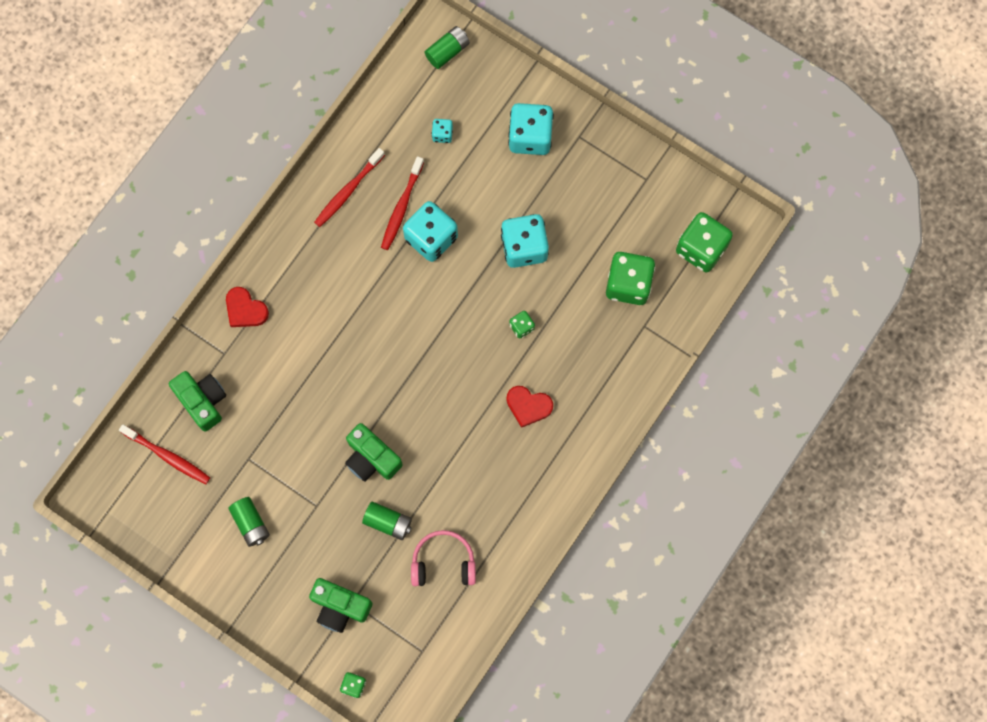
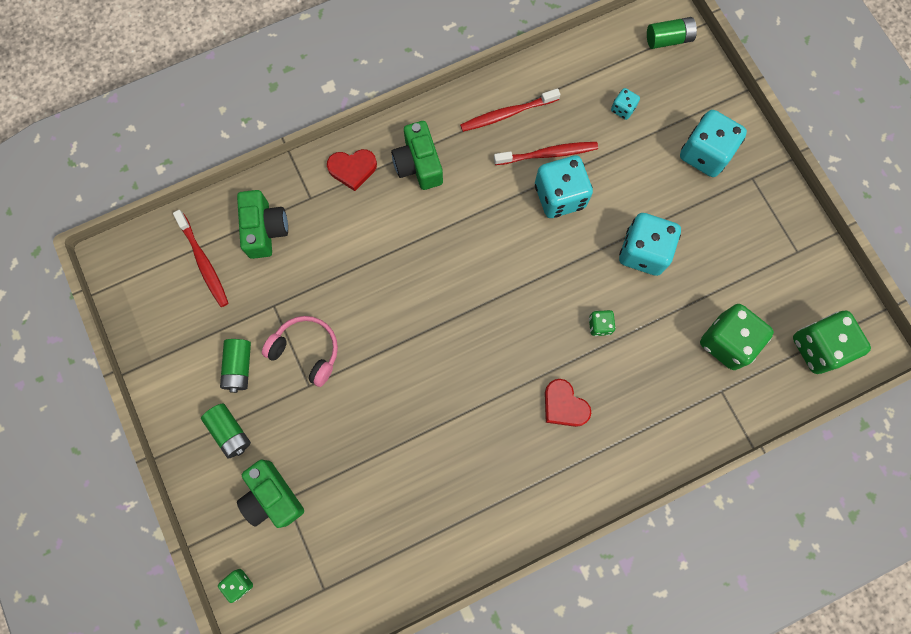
camera: 30 degrees right, 0 degrees up
red heart [226,287,269,327] -> red heart turned 75 degrees counterclockwise [327,149,377,191]
green camera [345,423,403,482] -> green camera moved to [391,121,443,190]
green battery [362,501,412,540] -> green battery moved to [201,404,251,458]
red toothbrush [381,156,424,250] -> red toothbrush turned 150 degrees counterclockwise [494,142,598,165]
pink headphones [411,530,476,586] -> pink headphones moved to [262,316,338,387]

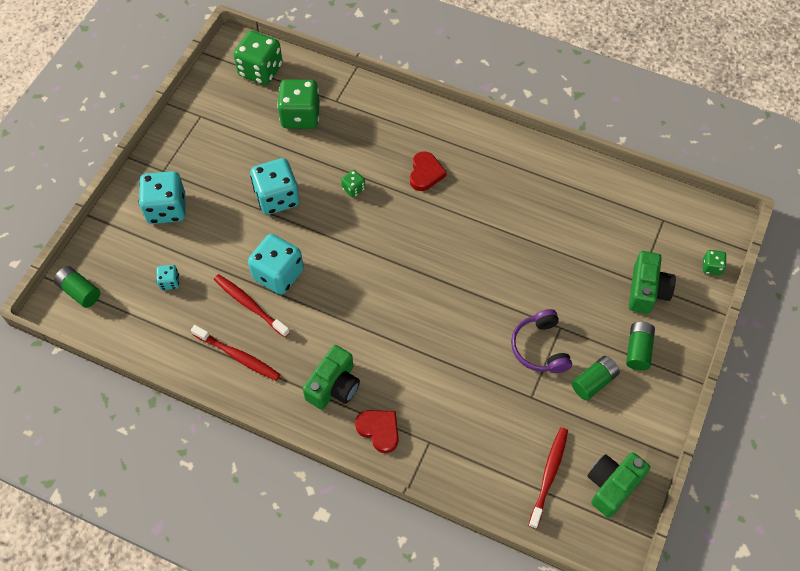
camera: 130 degrees left, 15 degrees down
green camera [237,190,288,259] -> green camera moved to [587,452,650,518]
pink headphones [262,316,338,387] -> purple headphones [511,309,572,373]

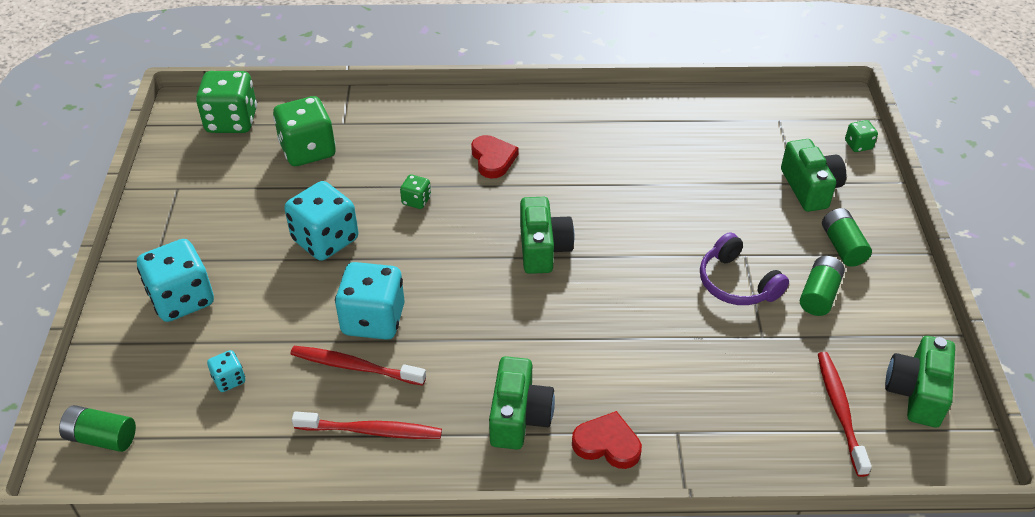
camera: 25 degrees left, 15 degrees down
none -> green camera [520,197,574,274]

